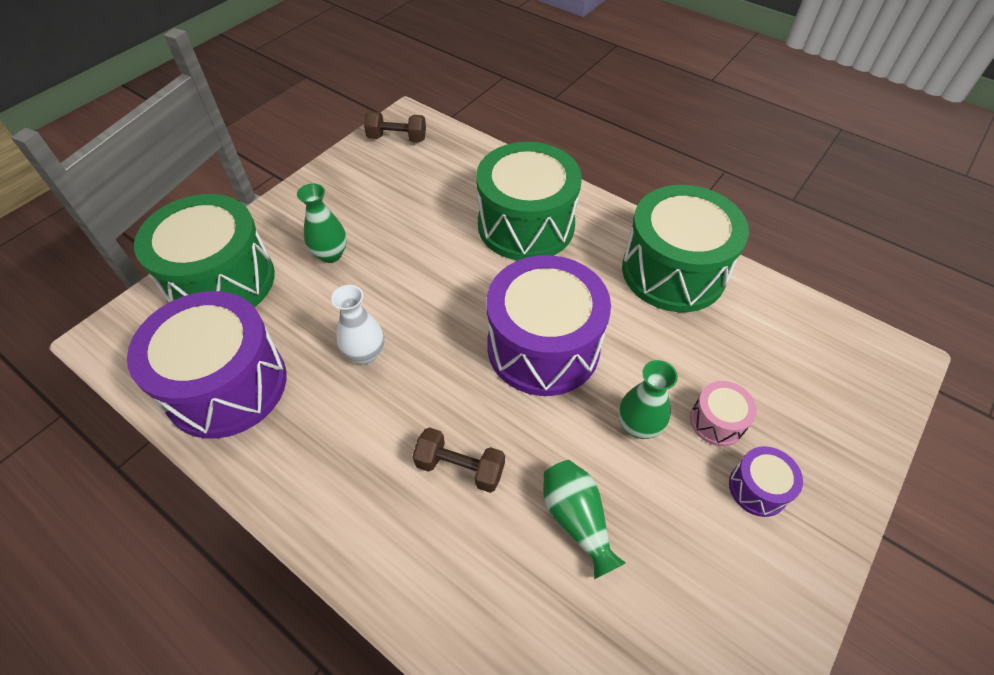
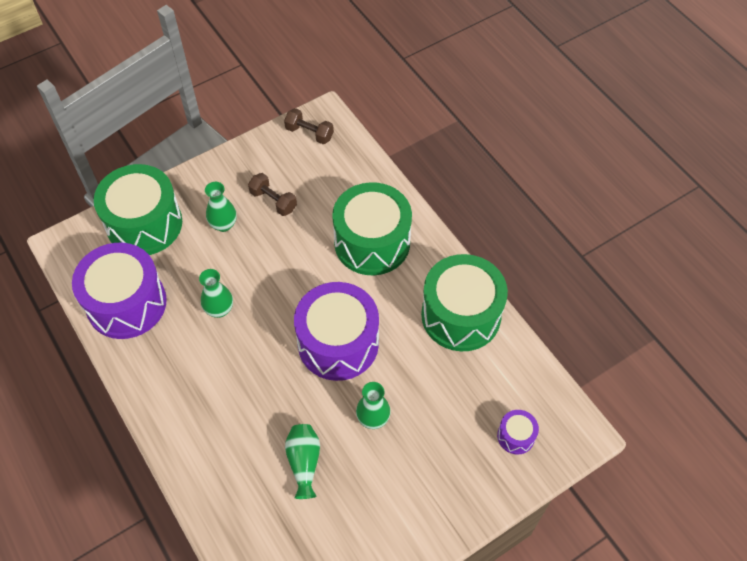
camera: 20 degrees right, 5 degrees up
white vase [331,285,384,365] -> green vase [199,269,233,318]
brown dumbbell [413,427,505,493] -> brown dumbbell moved to [248,173,297,216]
pink drum [690,381,757,446] -> none
purple drum [729,446,803,517] -> purple drum moved to [497,410,539,455]

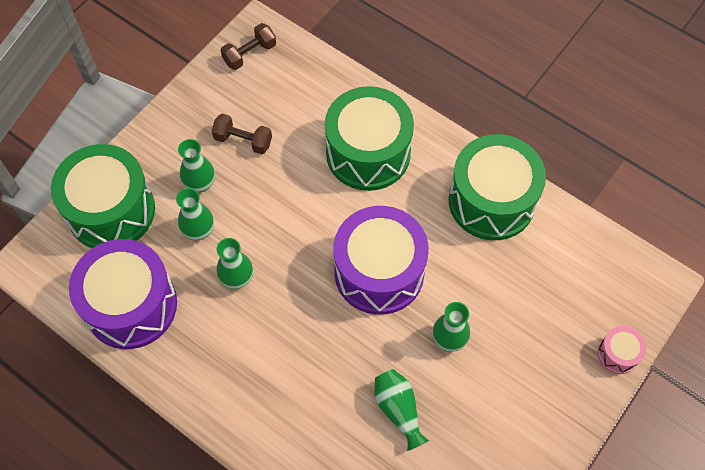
camera: 20 degrees left, 5 degrees up
brown dumbbell [284,108,334,144] -> brown dumbbell turned 45 degrees counterclockwise [221,23,276,70]
purple drum [497,410,539,455] -> none
none -> green vase [176,188,214,240]
none -> pink drum [598,326,646,374]

